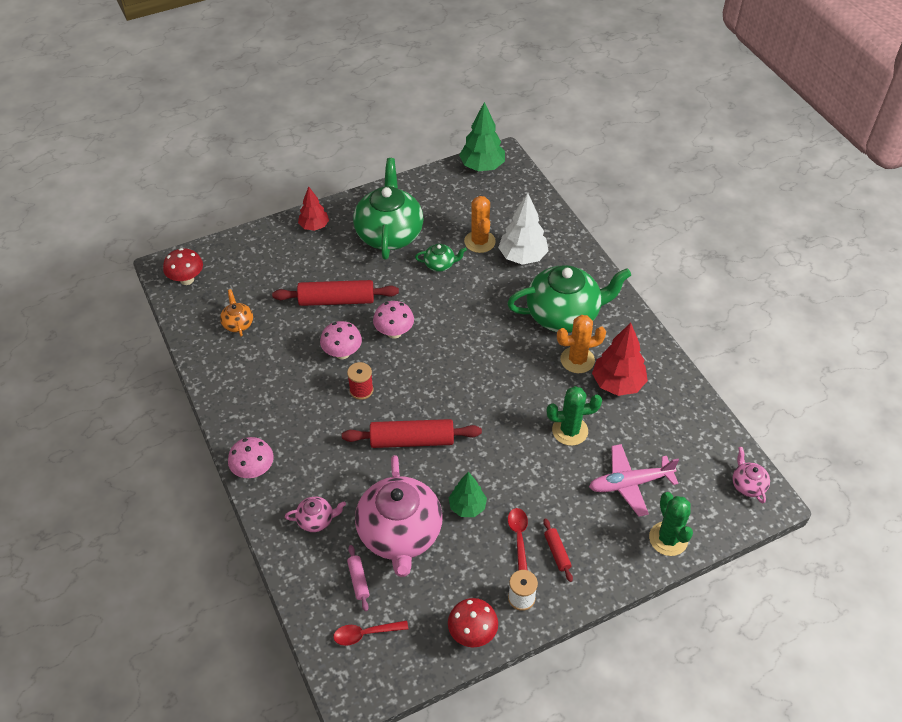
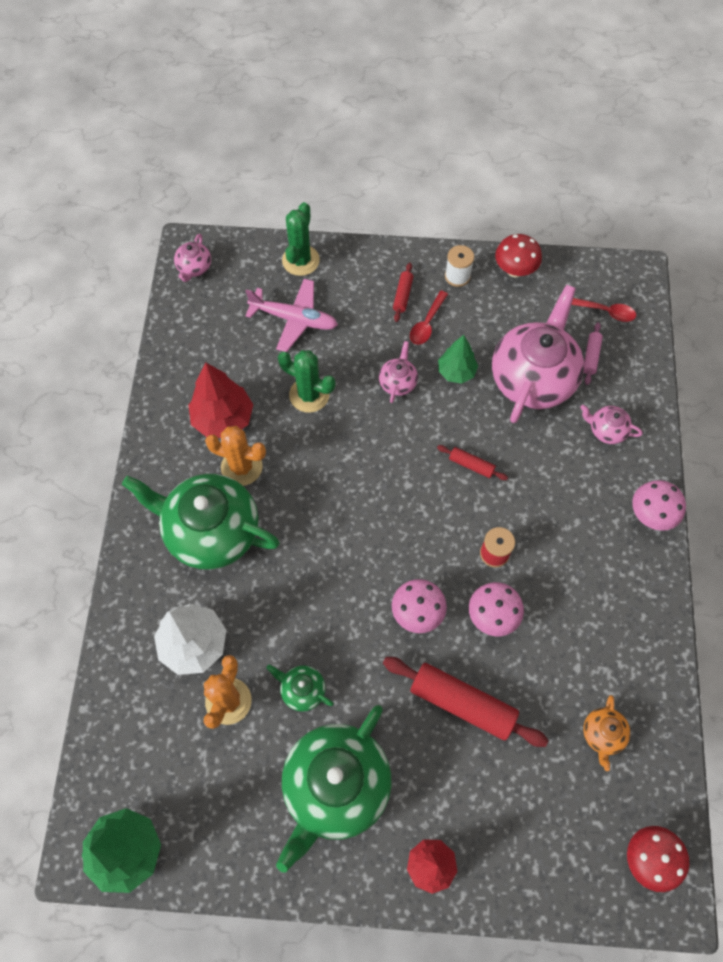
camera: 150 degrees left, 15 degrees up
red rolling pin [342,419,482,448] -> red rolling pin [437,445,508,480], size x0.48
none -> pink teapot [379,341,418,403]

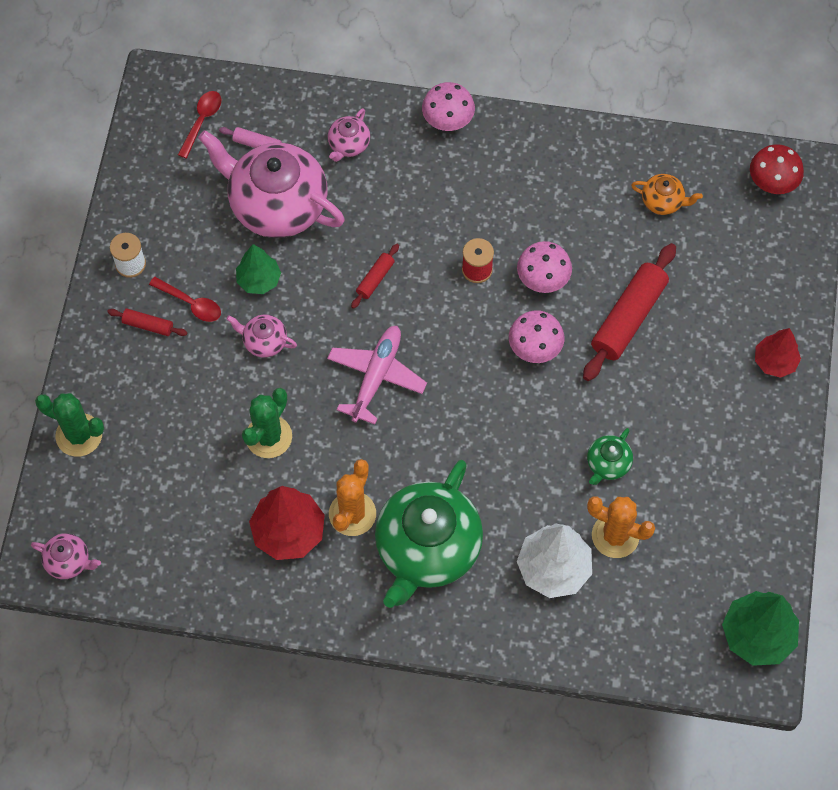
camera: 85 degrees left, 0 degrees up
pink plane [245,279,338,352] -> pink plane moved to [327,326,427,425]
green teapot [276,705,392,873] -> none
red mushroom [495,234,542,278] -> none

